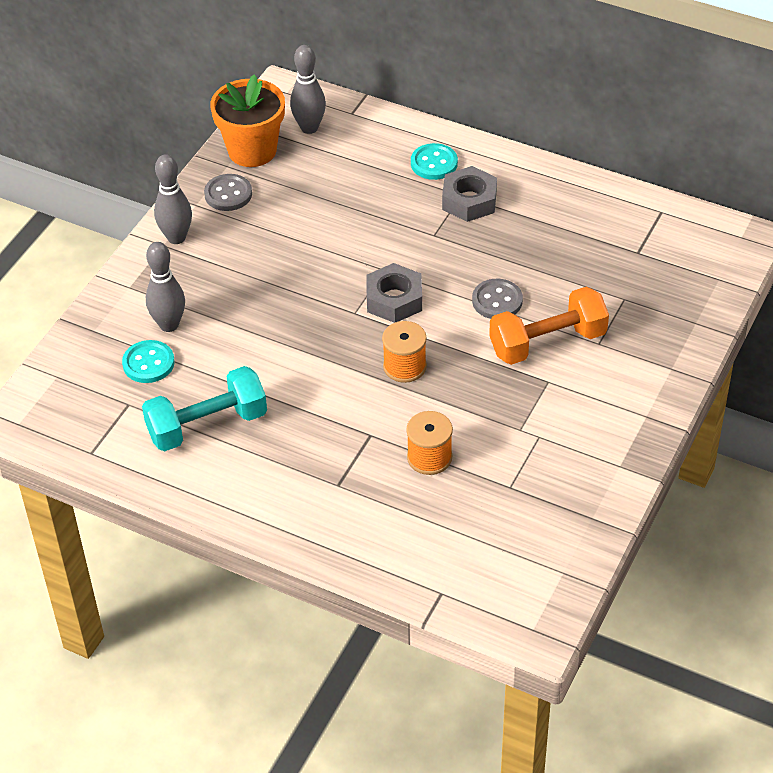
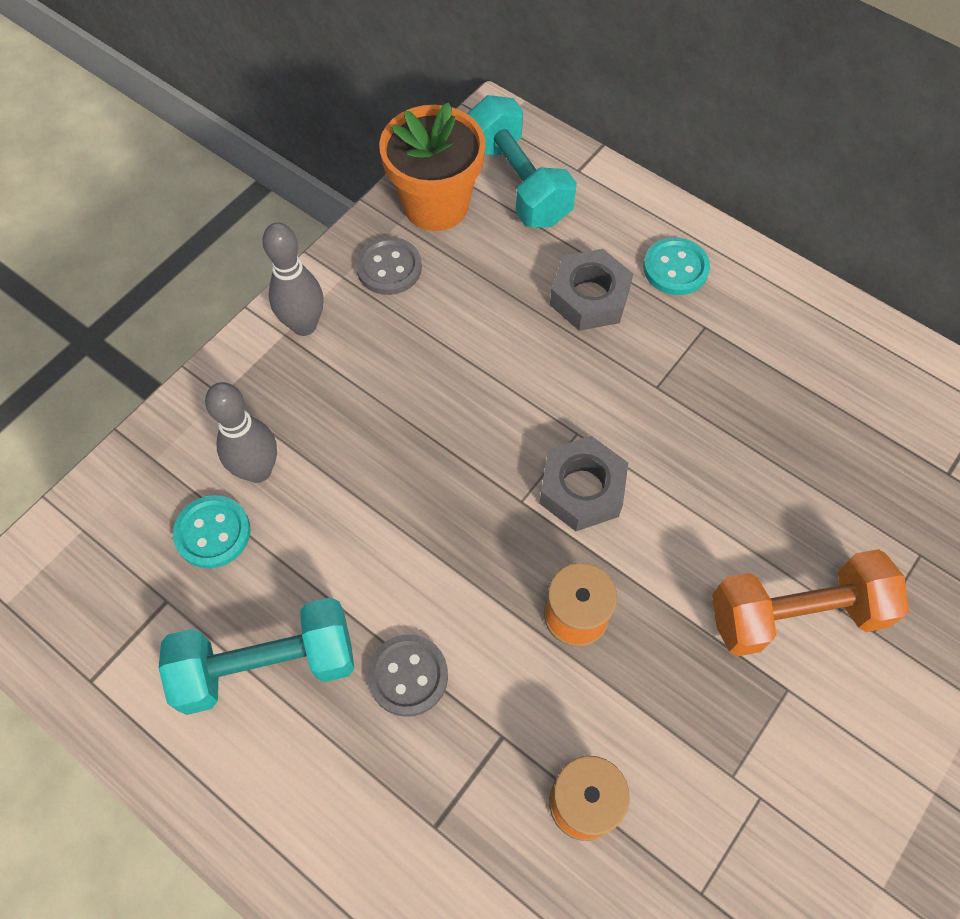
camera: 10 degrees right, 15 degrees up
grey bowling pin [290,45,326,134] -> turquoise dumbbell [467,95,577,227]
grey nut [442,166,497,222] -> grey nut moved to [550,249,633,331]
grey button [472,279,523,319] -> grey button moved to [367,634,448,717]

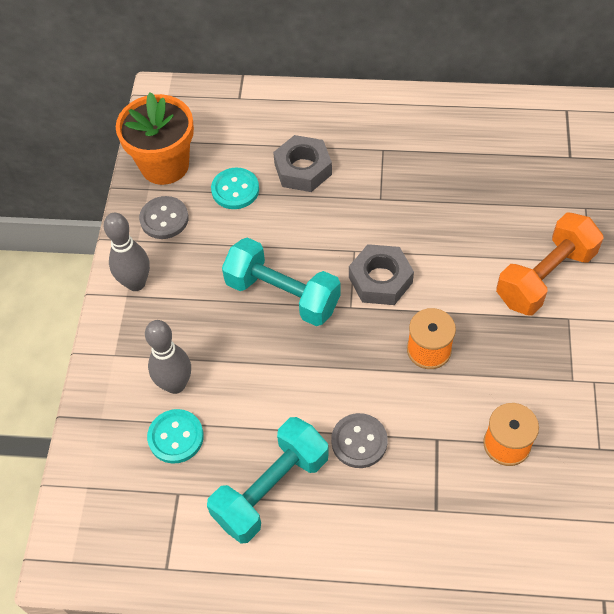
camera: 30 degrees left, 5 degrees down
turquoise dumbbell [467,95,577,227] -> turquoise dumbbell moved to [222,237,341,326]
turquoise button [643,237,710,295] -> turquoise button moved to [211,168,259,209]

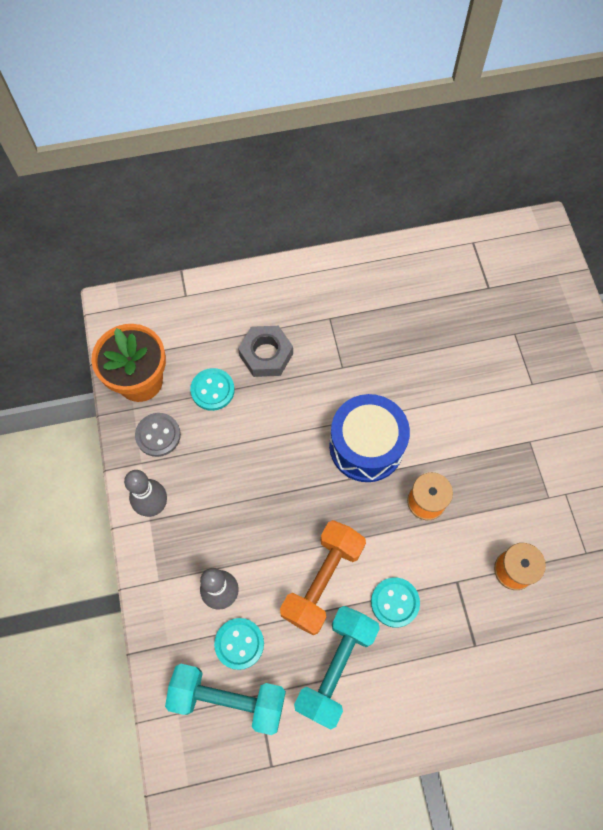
camera: 20 degrees left, 10 degrees up
turquoise dumbbell [222,237,341,326] -> turquoise dumbbell moved to [165,664,286,735]
grey button [331,413,388,468] -> turquoise button [371,577,420,628]
grey nut [349,244,414,305] -> blue drum [329,394,410,482]
orange dumbbell [496,212,604,315] -> orange dumbbell moved to [280,520,366,635]

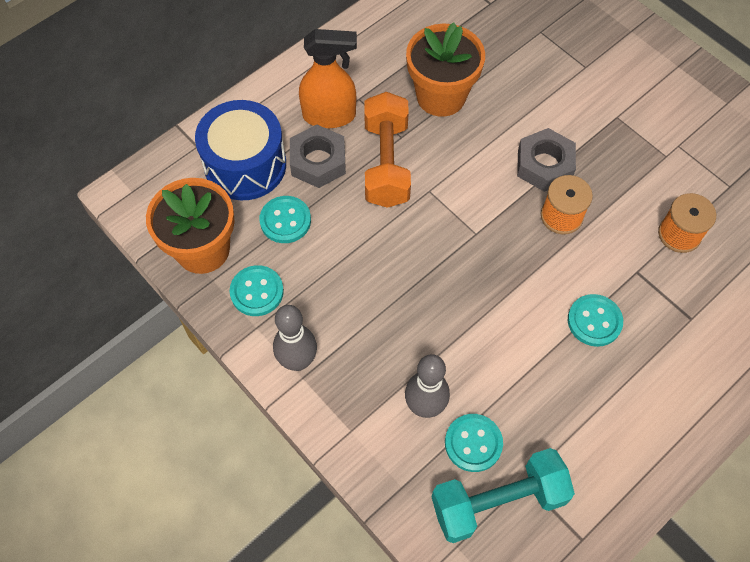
camera: 30 degrees left, 5 degrees down
grey button [135,413,181,457] -> turquoise button [229,265,284,316]
orange dumbbell [280,520,366,635] -> orange dumbbell moved to [364,92,411,208]
turquoise dumbbell [294,606,380,730] -> none
blue drum [329,394,410,482] -> blue drum moved to [195,100,286,200]
none -> orange spray bottle [299,29,357,128]
none -> orange flower pot [406,22,485,117]
none -> grey nut [517,128,576,192]

